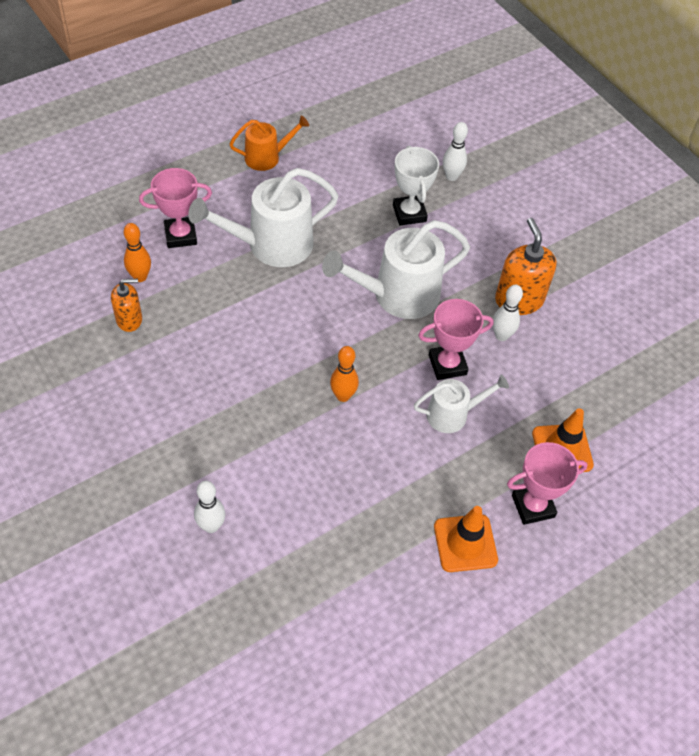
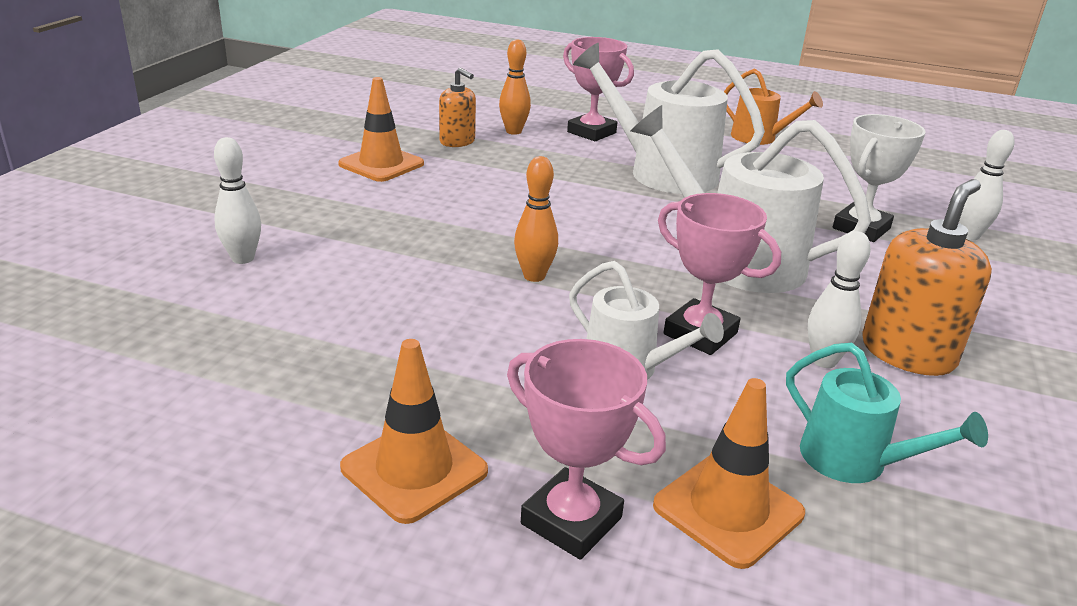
camera: 55 degrees right, 25 degrees down
none -> orange traffic cone [338,77,424,182]
none -> turquoise watering can [786,343,988,483]

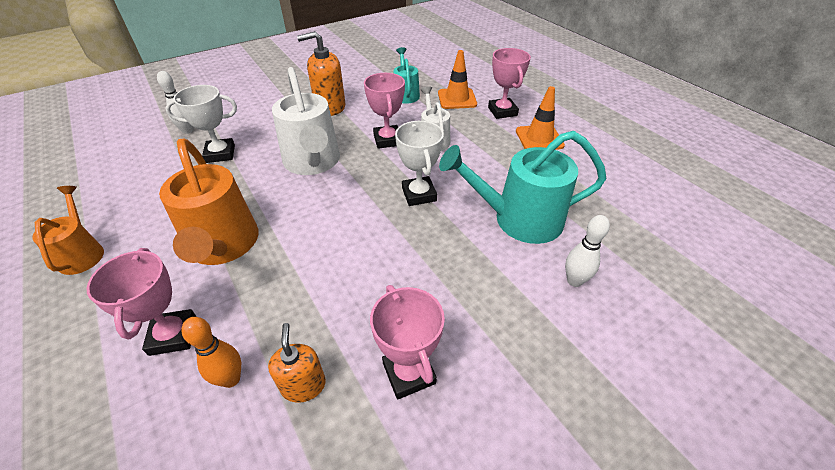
camera: 140 degrees left, 15 degrees up
orange traffic cone [338,77,424,182] -> pink trophy [370,285,445,400]
orange bowling pin [514,156,558,282] -> white trophy [395,121,444,206]
white watering can [573,43,765,194] -> orange watering can [159,139,258,265]
white bowling pin [808,231,871,368] -> none
none -> turquoise watering can [439,131,606,244]

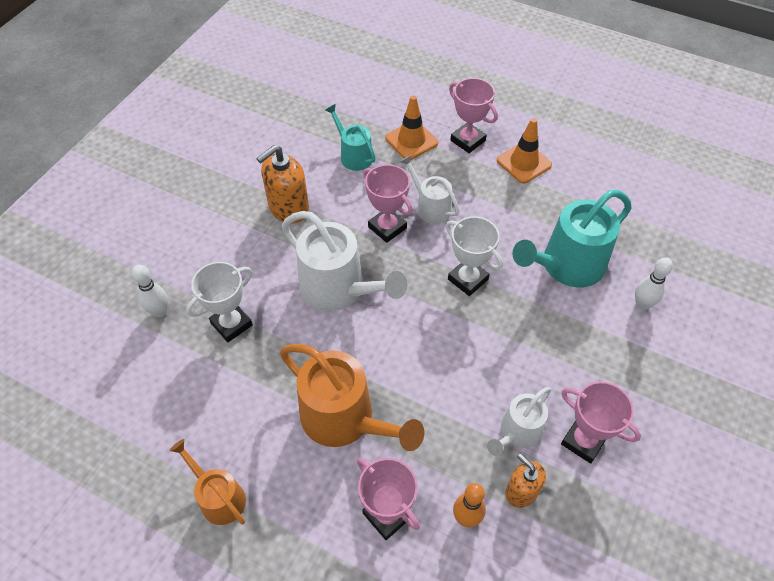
camera: 30 degrees left, 10 degrees up
none -> white watering can [487,387,551,456]

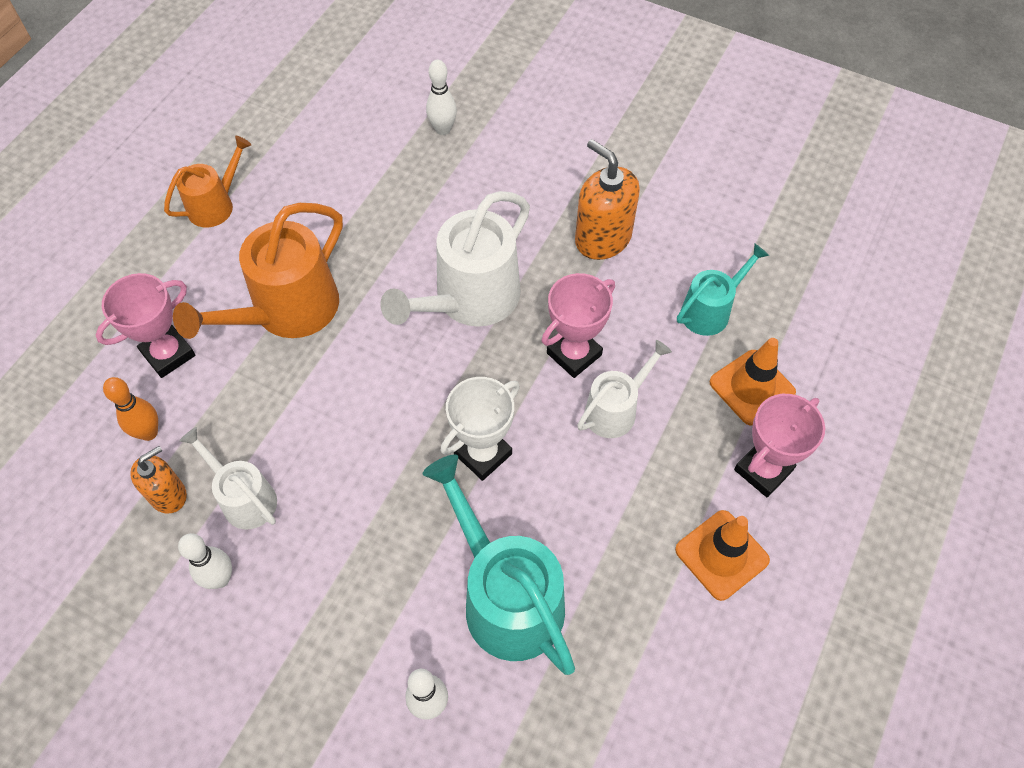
camera: 90 degrees right, 5 degrees up
white trophy [186,262,253,342] -> none
pink trophy [561,382,641,464] -> white bowling pin [178,533,232,589]

